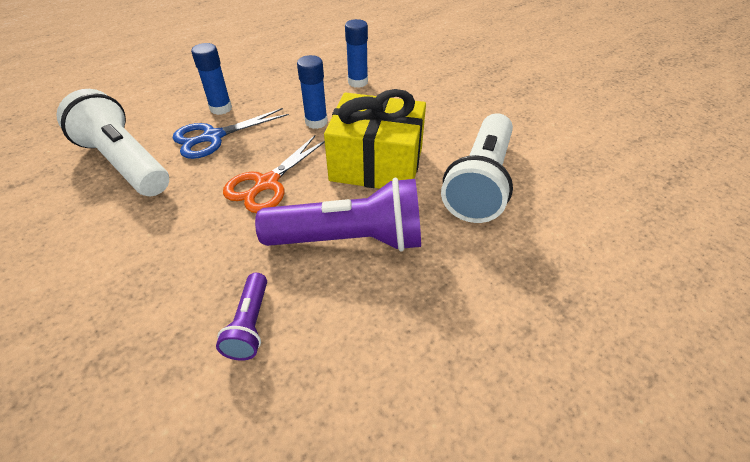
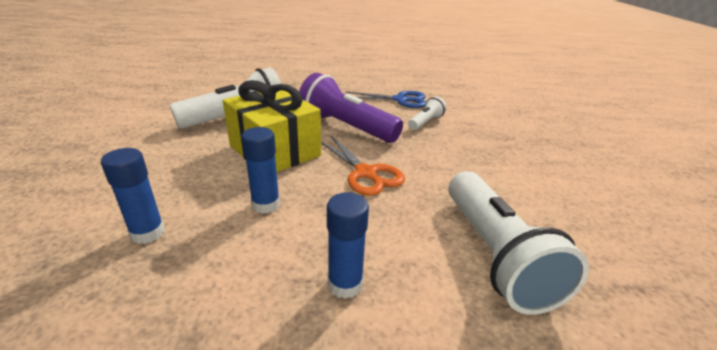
camera: 145 degrees left, 15 degrees down
blue scissors [172,108,289,159] -> blue scissors moved to [345,91,426,108]
purple flashlight [216,273,267,361] -> white flashlight [408,97,447,130]
orange scissors [223,135,325,213] -> orange scissors turned 75 degrees clockwise [321,136,405,196]

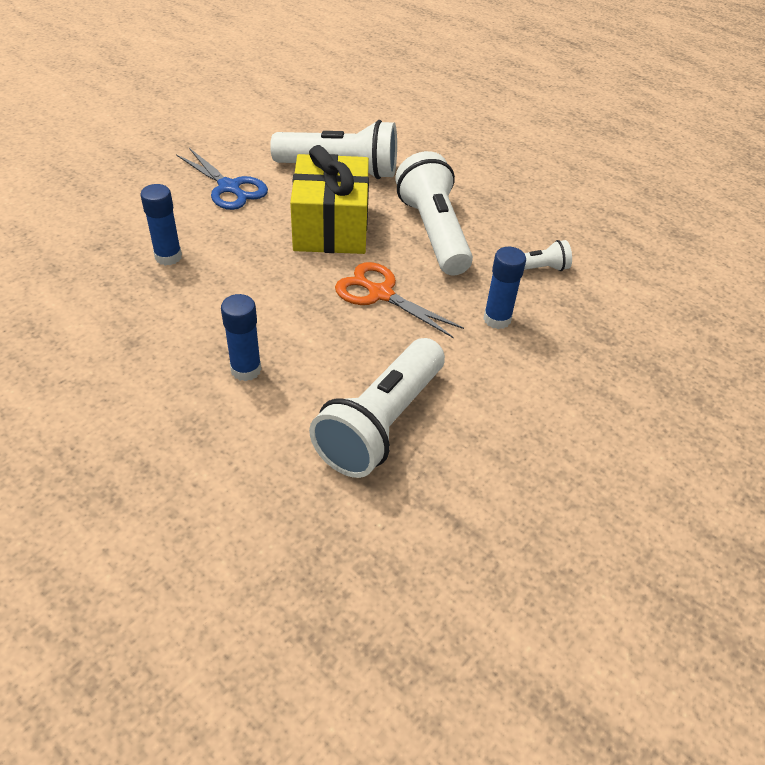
camera: 40 degrees right, 15 degrees up
blue glue stick [241,127,280,214] -> blue glue stick moved to [483,247,526,329]
purple flashlight [299,73,403,143] -> white flashlight [395,151,473,275]
orange scissors [321,136,405,196] -> orange scissors turned 120 degrees clockwise [335,262,464,338]
blue scissors [345,91,426,108] -> blue scissors moved to [176,148,268,210]

